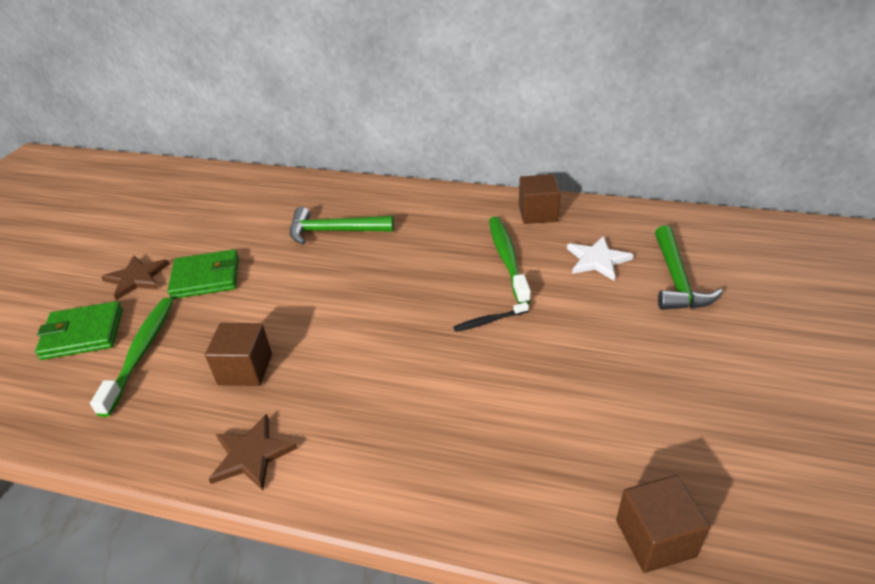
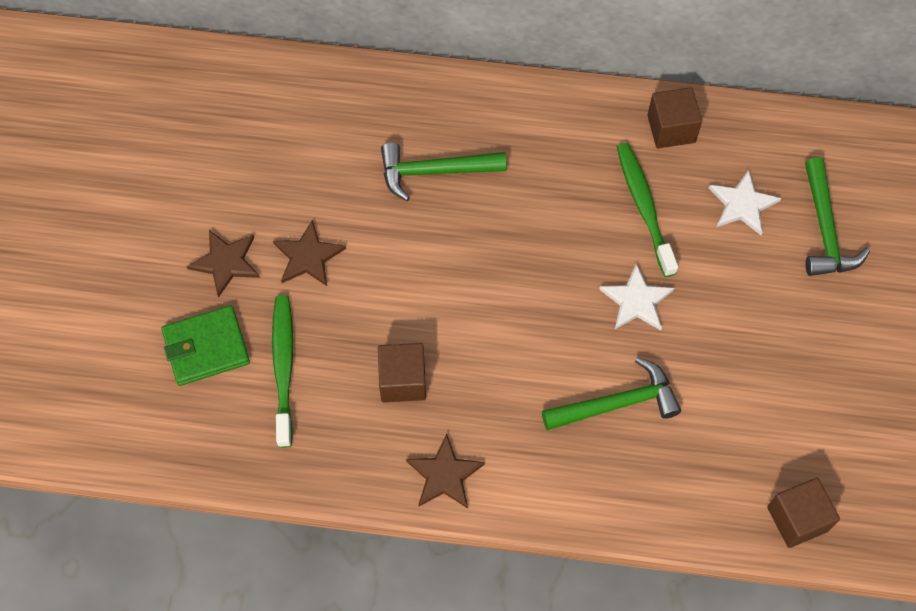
camera: 10 degrees left, 25 degrees up
green wallet [167,249,239,299] -> brown star [273,220,346,286]
black toothbrush [453,302,529,332] -> white star [599,263,674,330]
none -> green hammer [542,357,681,430]

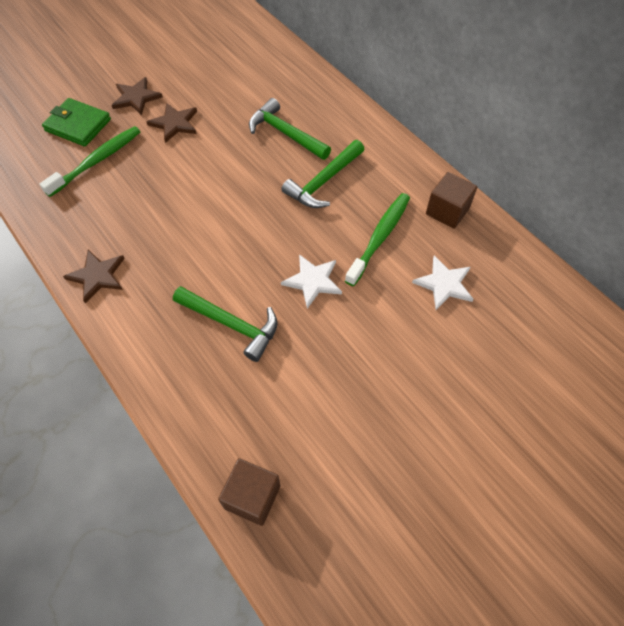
camera: 45 degrees right, 5 degrees down
brown cube [378,343,426,402] -> none
green hammer [805,157,870,276] -> green hammer moved to [281,140,365,208]

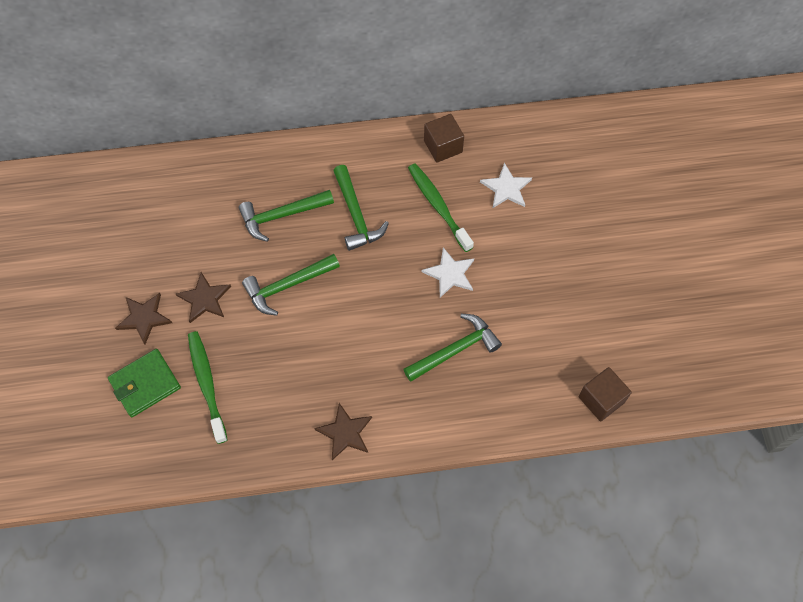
camera: 60 degrees left, 5 degrees up
none -> green hammer [242,254,340,316]

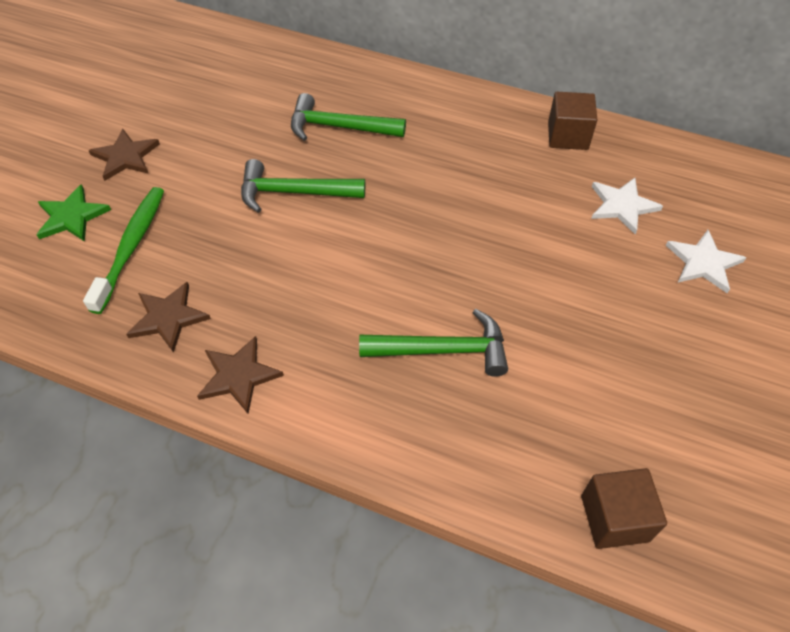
camera: 30 degrees right, 10 degrees down
green wallet [108,349,181,417] -> green star [37,184,111,242]
brown star [176,272,231,323] -> brown star moved to [126,282,211,353]
green hammer [333,165,389,251] -> none
green toothbrush [408,163,474,252] -> none
white star [422,248,474,298] -> white star moved to [666,230,746,293]

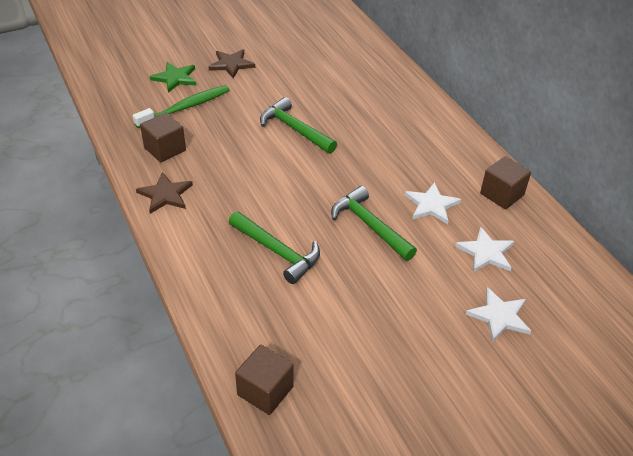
camera: 40 degrees right, 10 degrees down
brown star [126,282,211,353] -> brown cube [140,112,186,162]
green hammer [291,93,406,141] -> green hammer moved to [331,186,417,261]
none -> white star [405,182,461,224]

